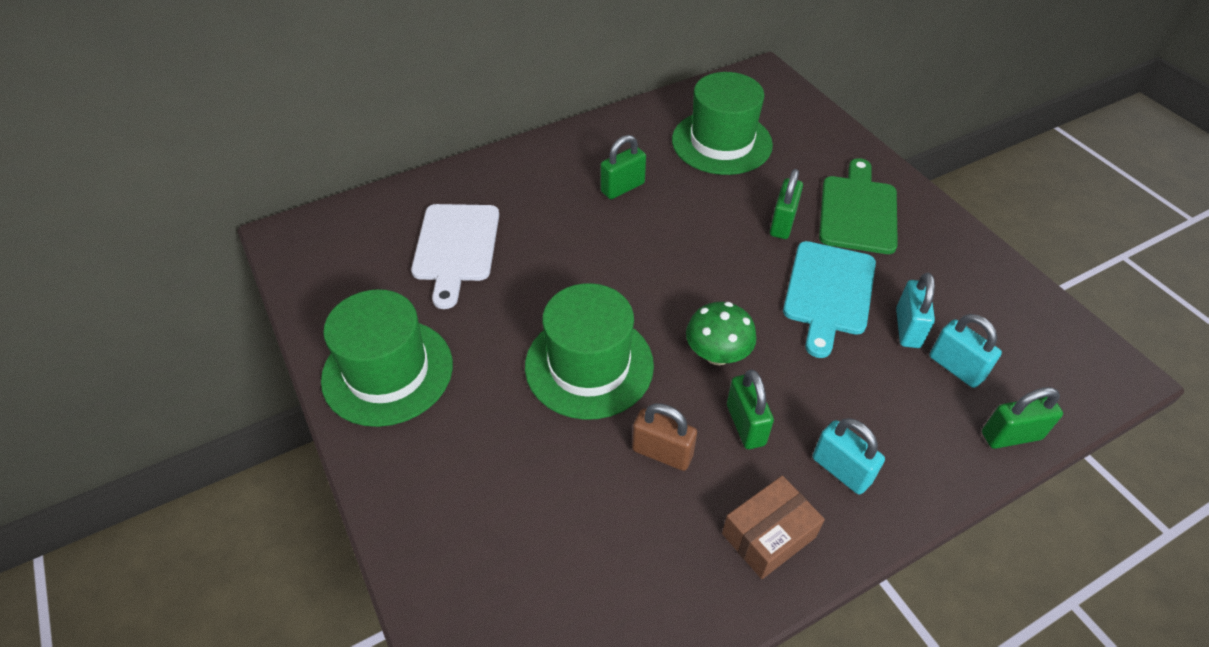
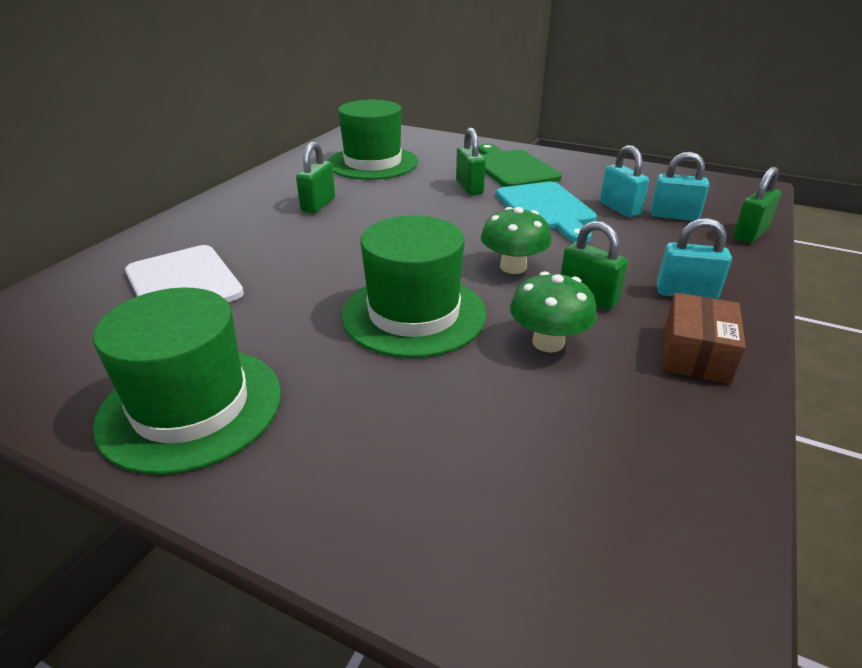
camera: 35 degrees left, 15 degrees down
brown padlock [632,404,697,471] -> green mushroom [510,271,597,352]

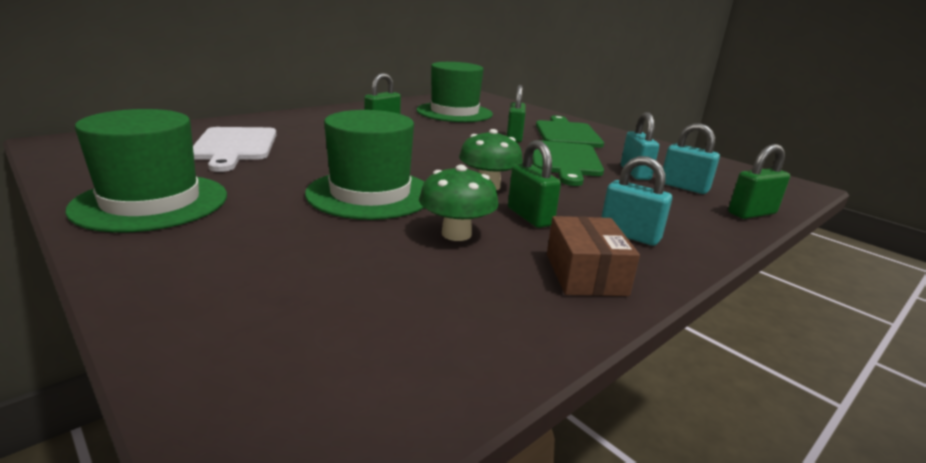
camera: 20 degrees right, 10 degrees down
turquoise cutting board [496,182,597,242] -> green cutting board [532,140,604,186]
brown box [663,293,746,384] -> brown box turned 45 degrees counterclockwise [547,216,640,296]

